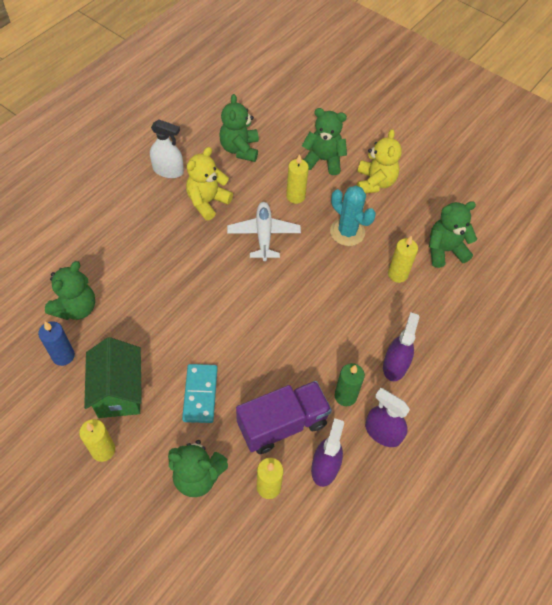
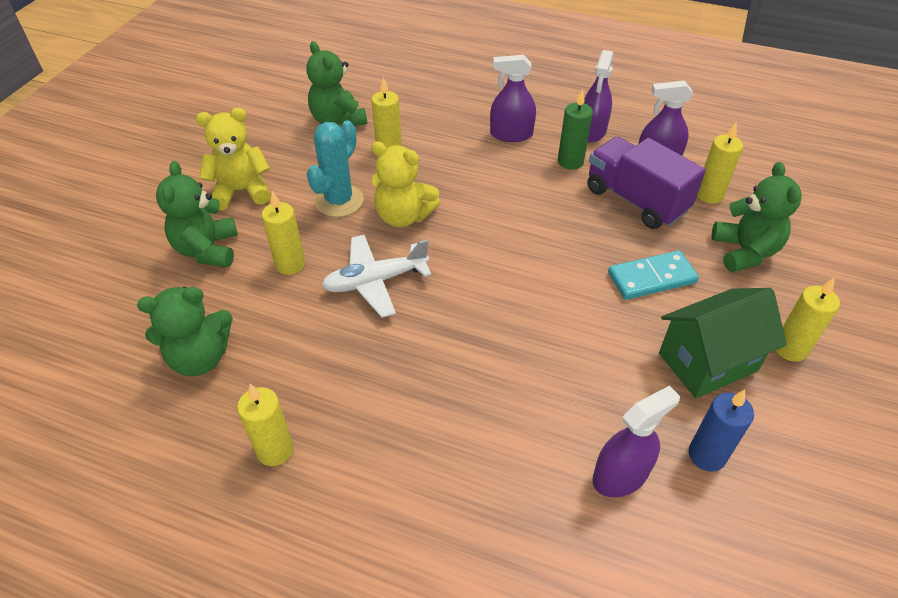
camera: 105 degrees left, 10 degrees down
green teddy bear [45,261,95,320] -> purple spray bottle [593,386,680,497]
white spray bottle [150,120,184,178] -> yellow candle [237,384,294,466]
yellow teddy bear [186,147,233,221] -> yellow teddy bear moved to [371,142,440,228]

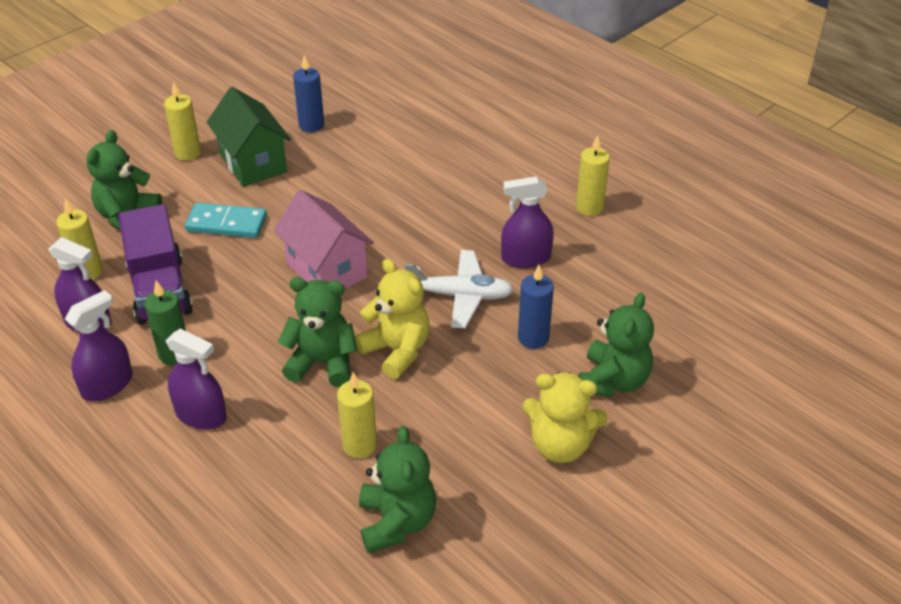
camera: 155 degrees left, 5 degrees down
green teddy bear [137,287,233,376] -> green teddy bear moved to [278,277,358,387]
yellow candle [261,191,305,275] -> blue candle [518,265,554,349]
turquoise cactus [307,120,364,217] -> none
purple spray bottle [593,386,680,497] -> purple spray bottle moved to [501,176,554,268]
green house [659,288,787,398] -> green house turned 60 degrees clockwise [207,87,291,187]
none -> pink house [273,190,374,289]

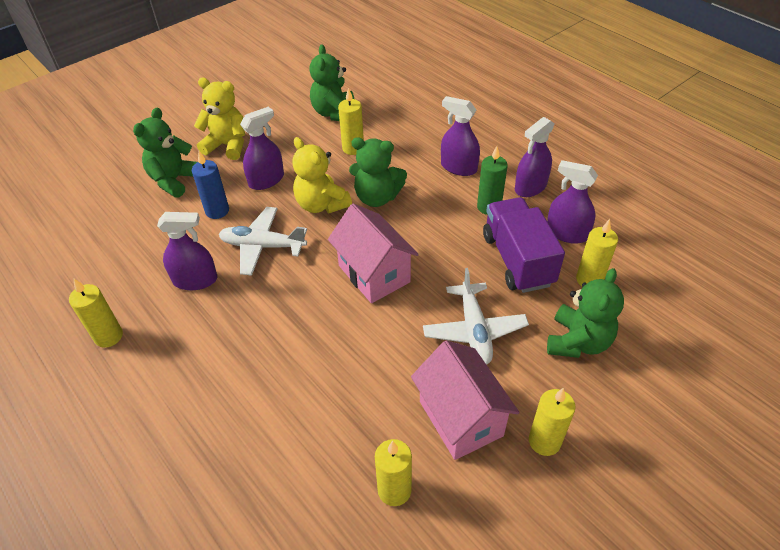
camera: 175 degrees left, 5 degrees up
turquoise domino [185,202,267,238] -> white plane [423,268,529,365]
green house [207,87,291,187] -> pink house [411,340,520,460]
blue candle [293,55,324,132] -> yellow candle [375,439,412,506]
none -> purple spray bottle [240,107,284,190]

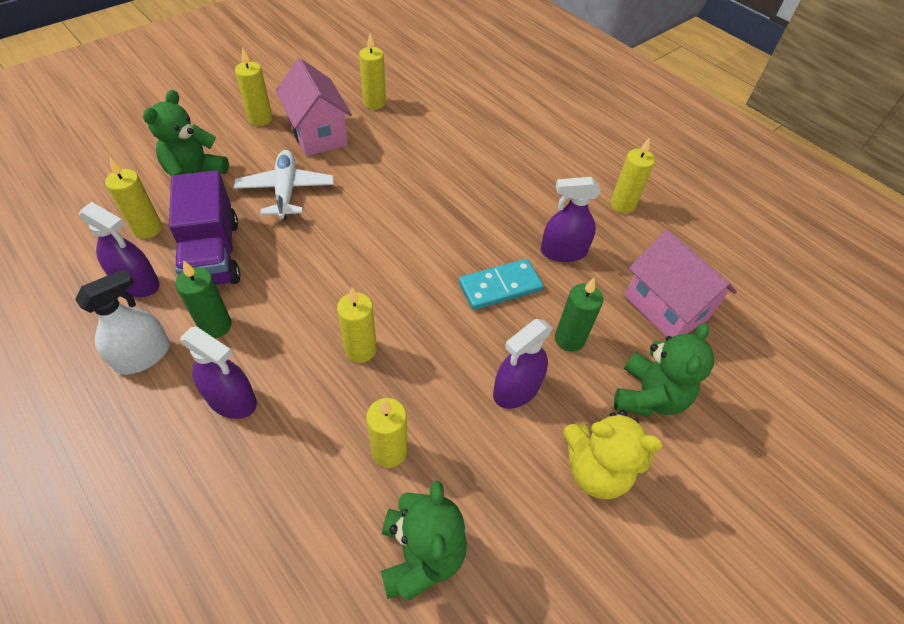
camera: 175 degrees right, 5 degrees up
blue candle [192,151,229,219] -> green candle [555,278,603,352]
white plane [219,207,307,276] -> turquoise domino [459,259,543,310]
yellow teddy bear [292,137,352,213] -> none
pink house [328,203,419,303] -> pink house moved to [624,230,737,337]
green teddy bear [349,137,407,207] -> yellow candle [337,287,377,363]
purple spray bottle [515,117,554,197] -> white spray bottle [75,269,170,375]

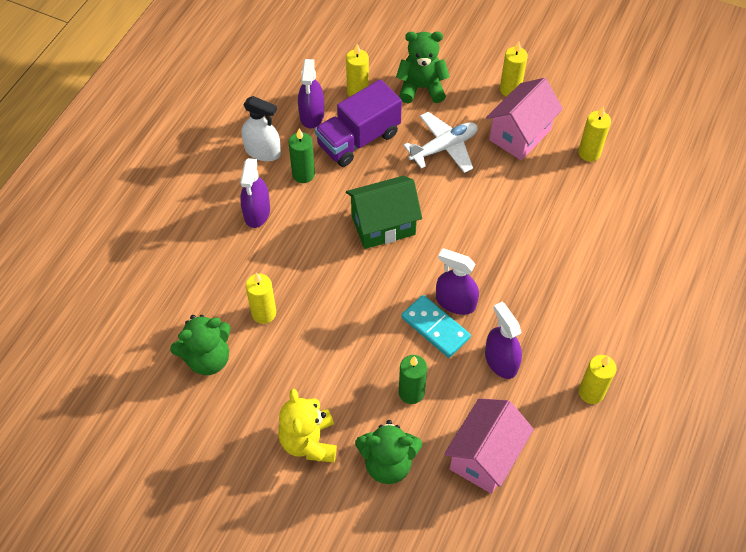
camera: 70 degrees right, 5 degrees up
yellow candle [337,287,377,363] -> none
purple spray bottle [493,319,553,409] -> purple spray bottle moved to [436,248,479,315]
none -> green house [346,176,422,249]

